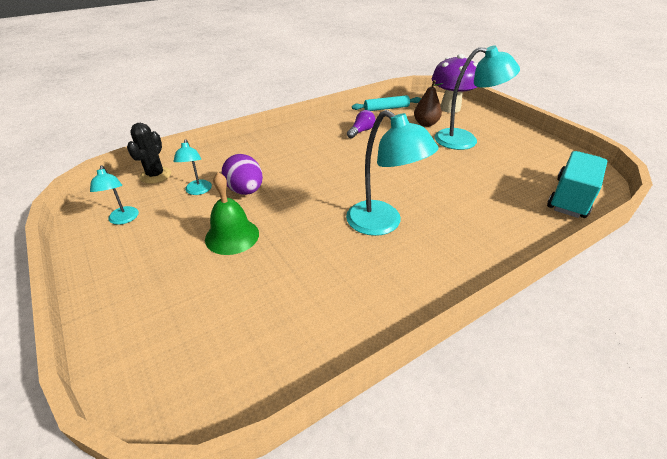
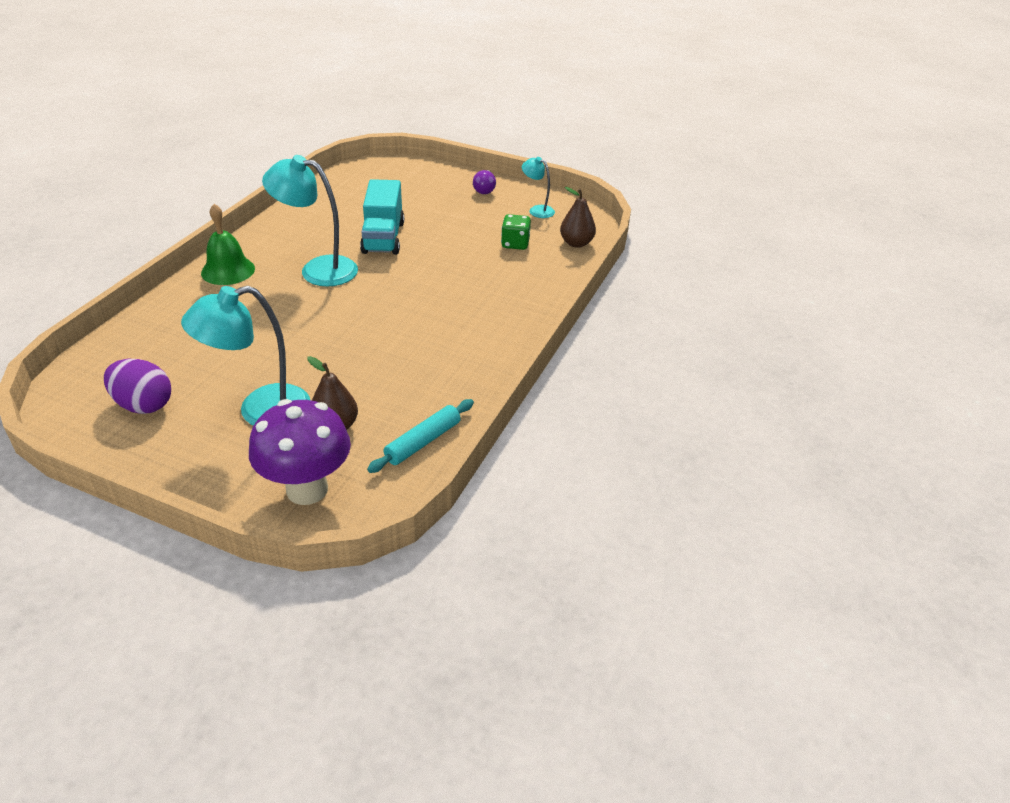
camera: 145 degrees right, 0 degrees up
black cactus [127,123,171,184] -> brown pear [560,187,596,248]
turquoise lamp [174,139,212,195] -> green dice [501,214,531,250]
green bell [205,172,259,255] -> green bell moved to [201,204,255,285]
purple egg [222,154,263,195] -> purple egg moved to [104,359,171,414]
purple light bulb [347,110,375,139] -> purple light bulb moved to [473,170,496,194]
turquoise truck [547,151,608,218] -> turquoise truck moved to [360,179,404,255]

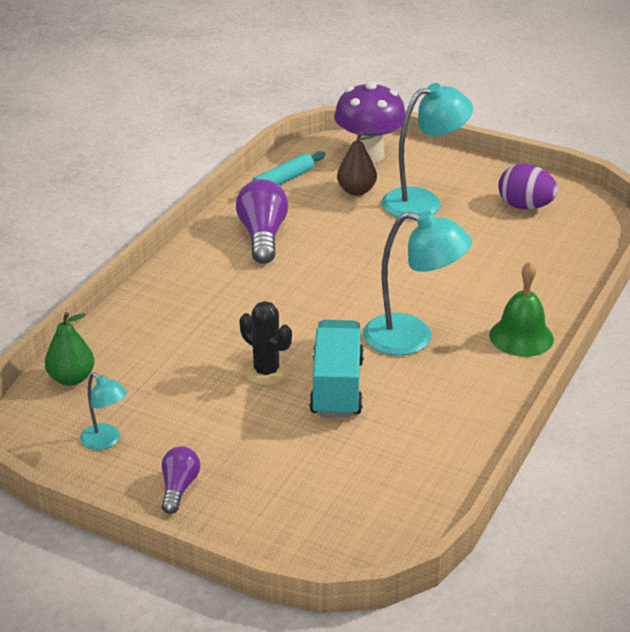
camera: 175 degrees left, 5 degrees down
green dice [501,214,531,250] -> none
brown pear [560,187,596,248] -> green pear [45,312,94,386]
none -> purple light bulb [236,179,288,264]
none -> black cactus [240,301,292,386]

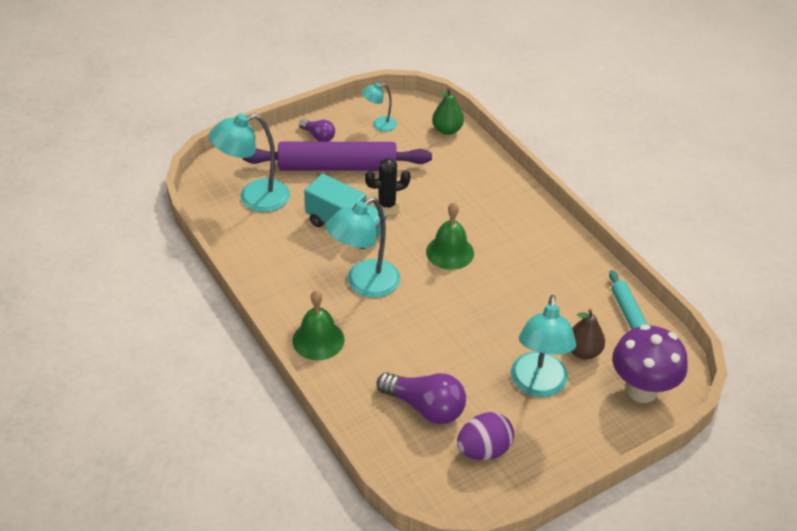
camera: 120 degrees right, 10 degrees up
purple light bulb [236,179,288,264] -> purple light bulb moved to [376,372,466,424]
none -> turquoise lamp [209,113,290,212]
none -> purple rolling pin [242,141,432,171]
none -> green bell [426,202,474,270]

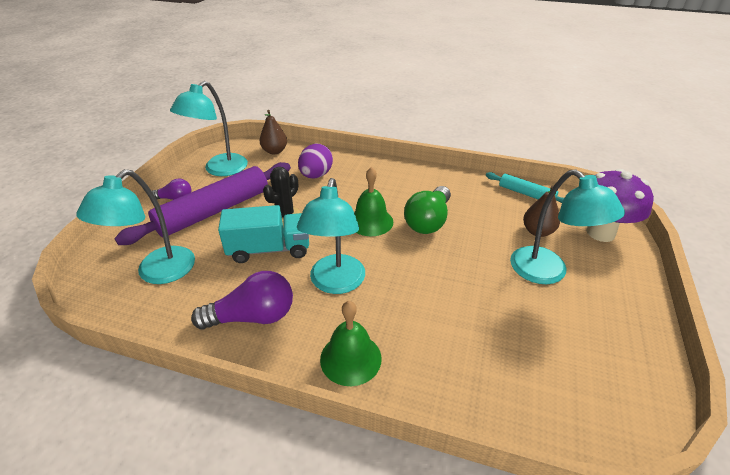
camera: 40 degrees left, 5 degrees down
turquoise lamp [362,83,397,132] -> turquoise lamp [170,81,248,176], size x1.91
purple light bulb [376,372,466,424] -> purple light bulb moved to [191,271,293,330]
green pear [432,88,464,135] -> brown pear [260,110,287,154]
purple egg [457,412,514,460] -> purple egg moved to [298,144,333,179]
none -> green light bulb [404,186,451,234]

